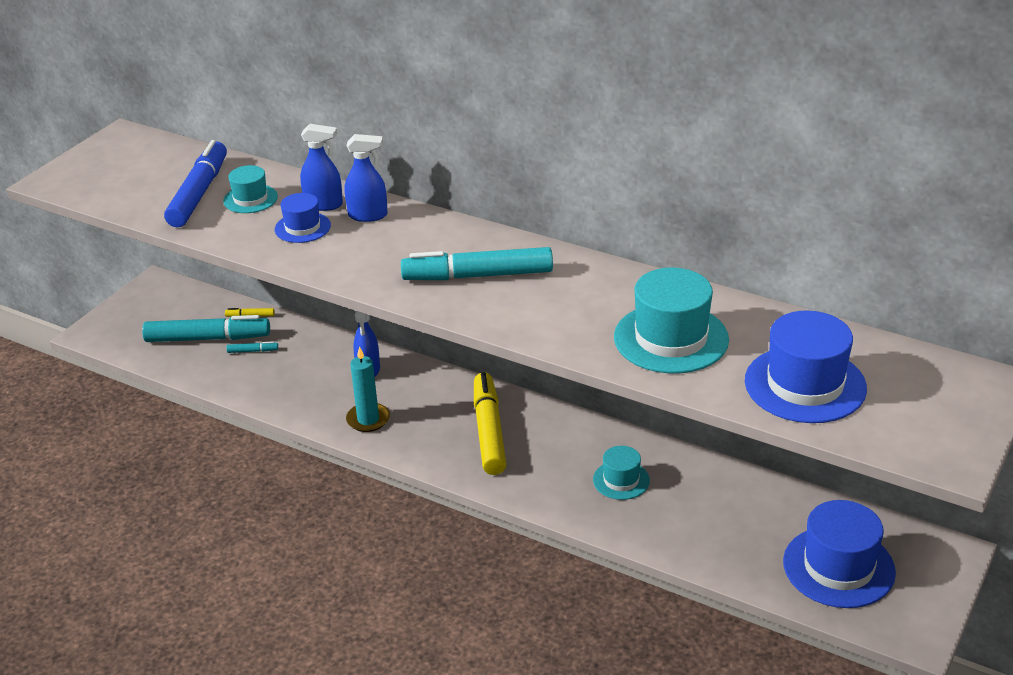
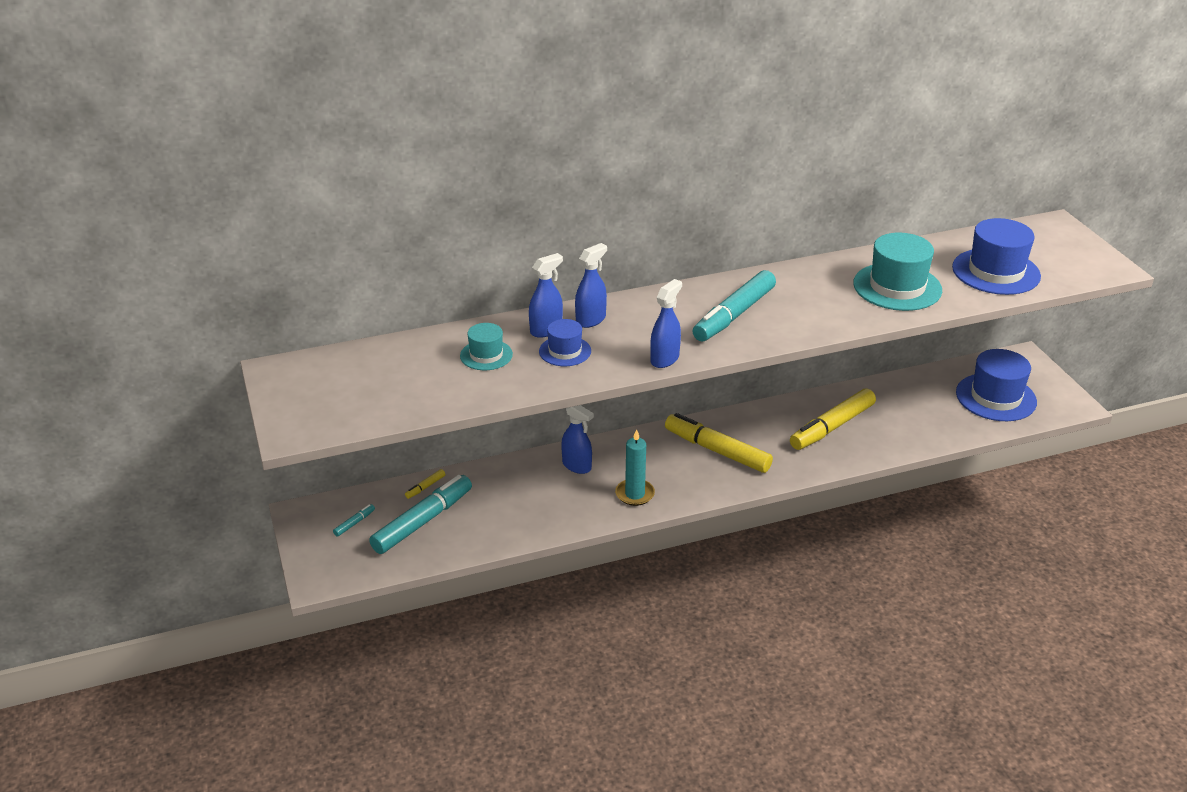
camera: 50 degrees left, 0 degrees up
blue marker [164,140,227,227] -> none
turquoise marker [227,341,278,353] -> turquoise marker moved to [333,504,375,537]
turquoise hat [593,446,650,500] -> yellow marker [790,388,876,450]
none -> blue spray bottle [650,279,682,368]

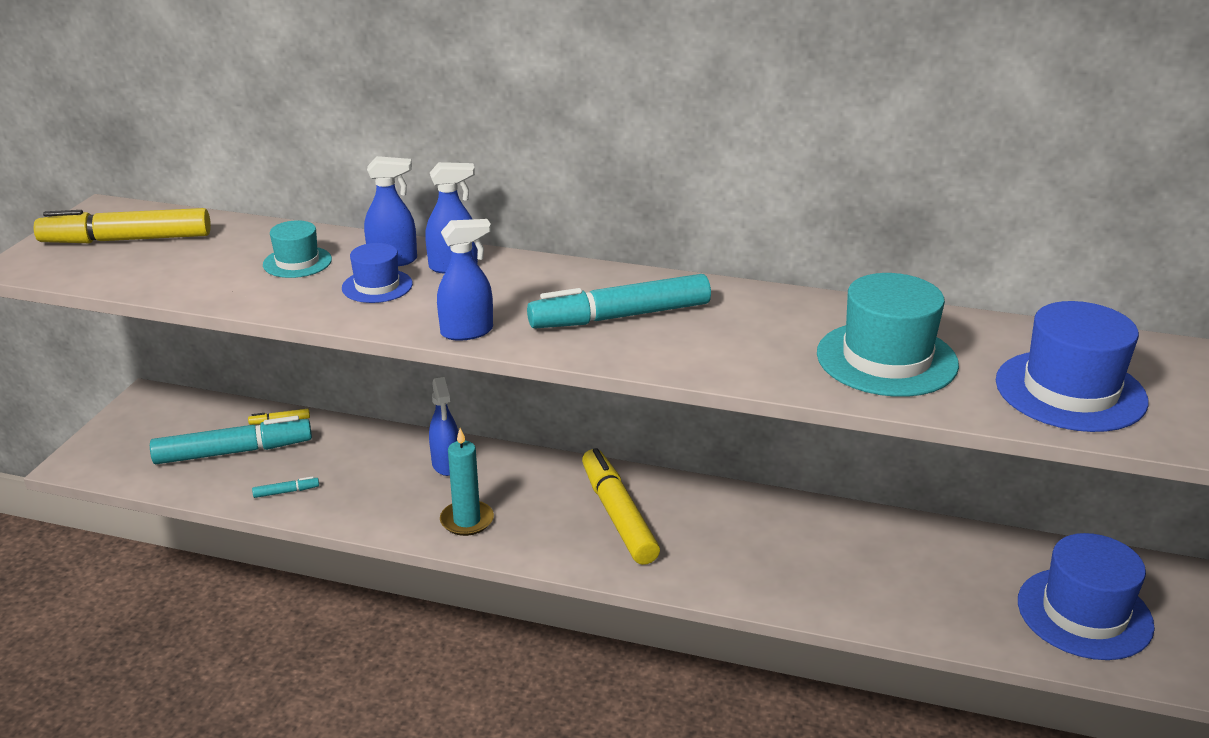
camera: 35 degrees right, 5 degrees down
turquoise marker [333,504,375,537] -> turquoise marker moved to [252,476,319,498]
yellow marker [790,388,876,450] -> yellow marker moved to [33,208,211,243]

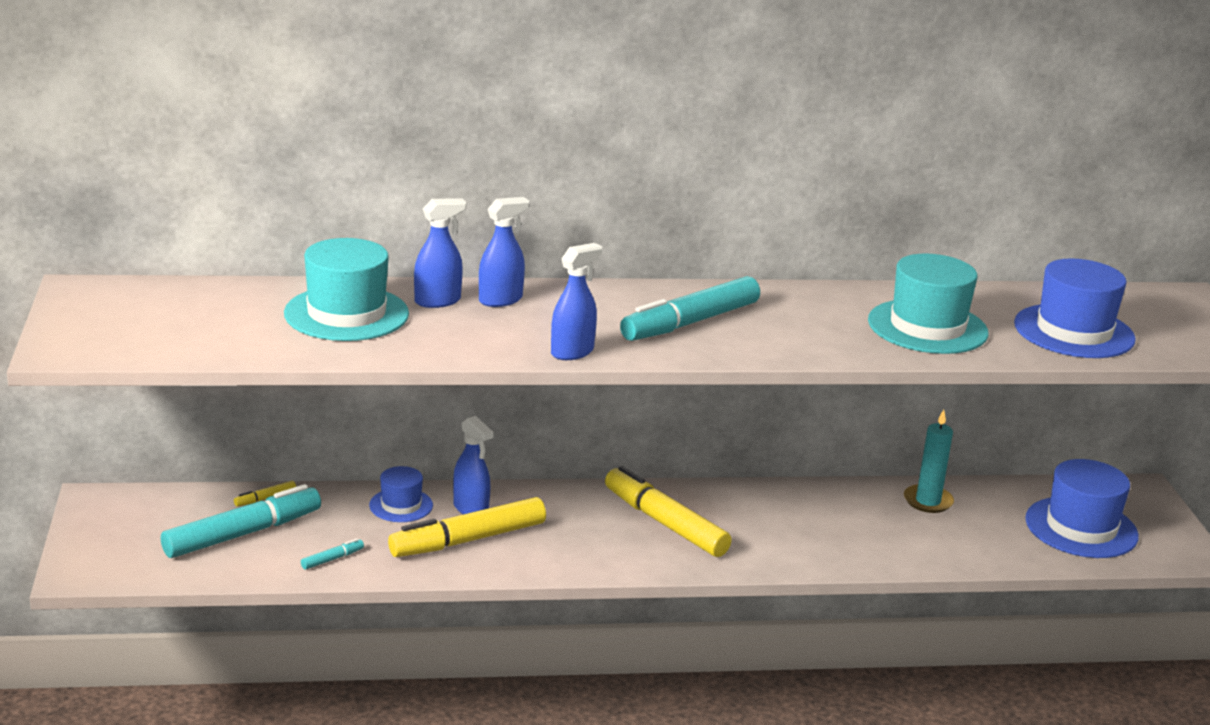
camera: 25 degrees left, 5 degrees down
yellow marker [33,208,211,243] -> yellow marker moved to [388,497,546,557]
turquoise hat [263,220,332,278] -> turquoise hat [284,238,409,341], size x1.80
blue hat [342,243,413,303] -> blue hat moved to [369,466,433,522]
turquoise candle [440,428,494,536] -> turquoise candle moved to [904,410,954,513]

